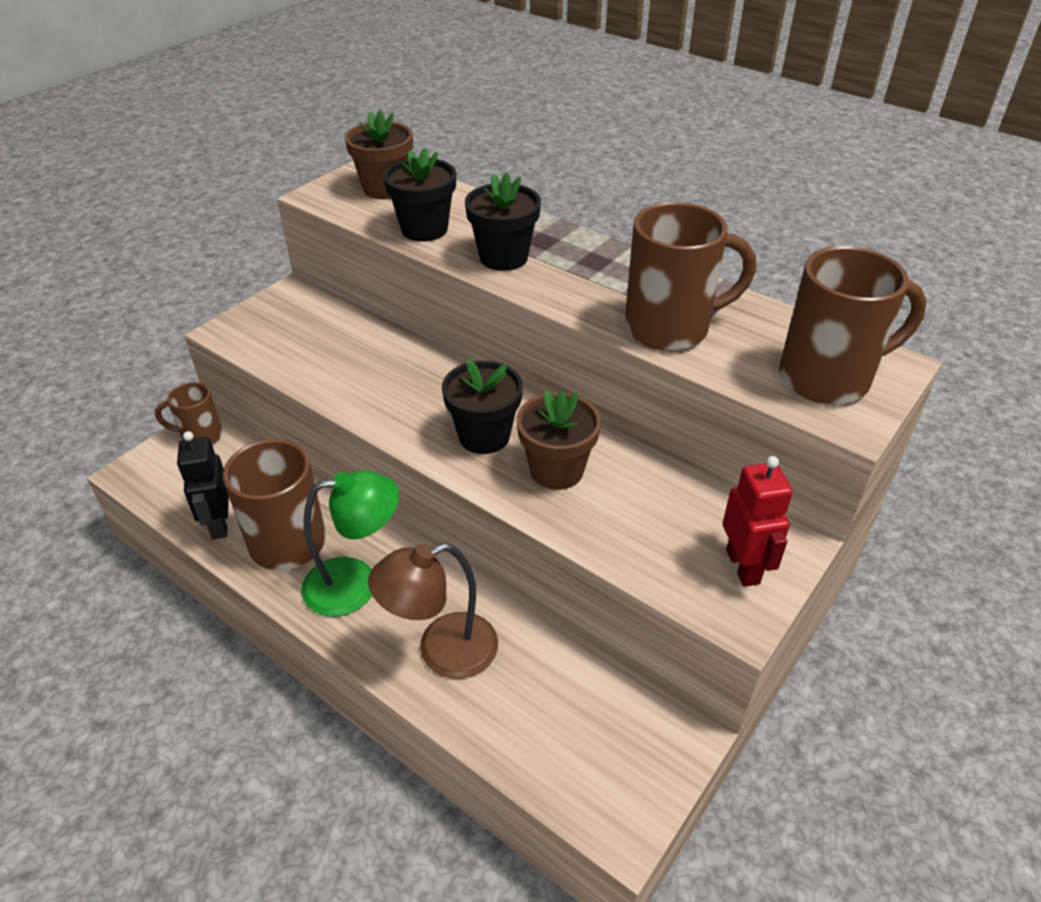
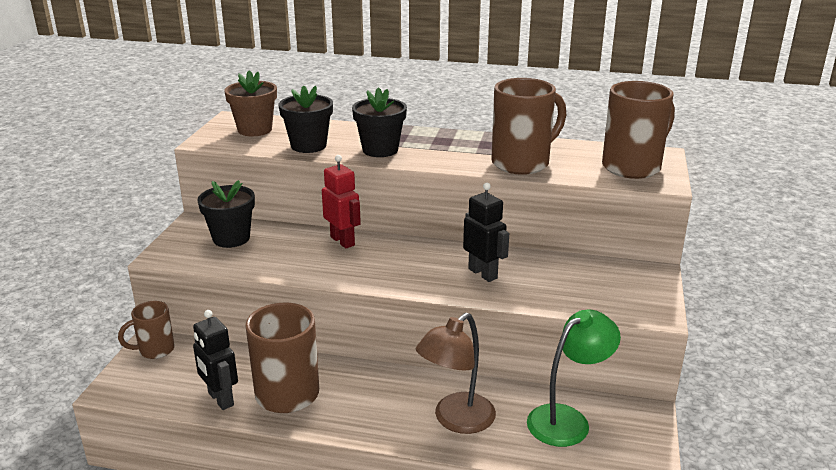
camera: 25 degrees left, 15 degrees down
green lamp [301,470,399,617] -> green lamp moved to [527,310,621,447]
black flower pot [442,358,523,454] -> black flower pot moved to [198,180,255,248]
brown flower pot [517,390,601,490] -> black robot [463,183,509,282]
red robot [723,456,793,587] -> red robot moved to [322,155,361,248]

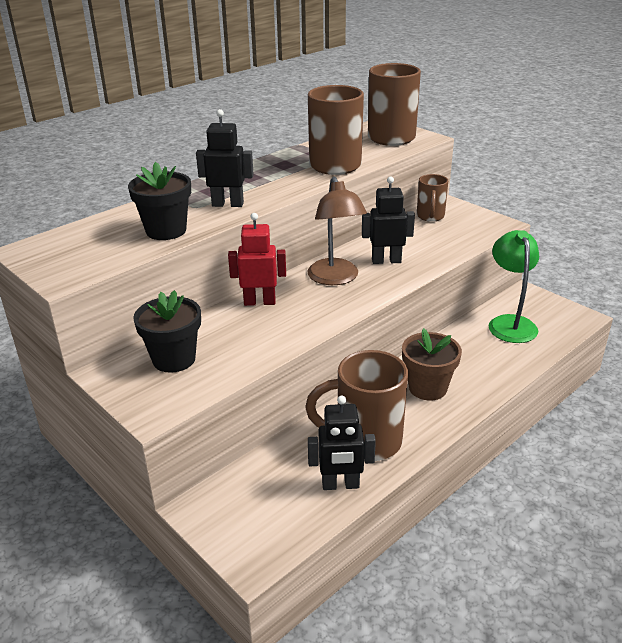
camera: 55 degrees left, 5 degrees up
brown mug [118,301,175,359] -> brown mug moved to [417,174,448,222]
brown flower pot [224,70,277,136] -> brown flower pot moved to [402,328,462,400]
black flower pot [352,87,407,157] -> black robot [196,109,254,207]
brown lamp [416,313,496,434] -> brown lamp moved to [307,177,367,285]

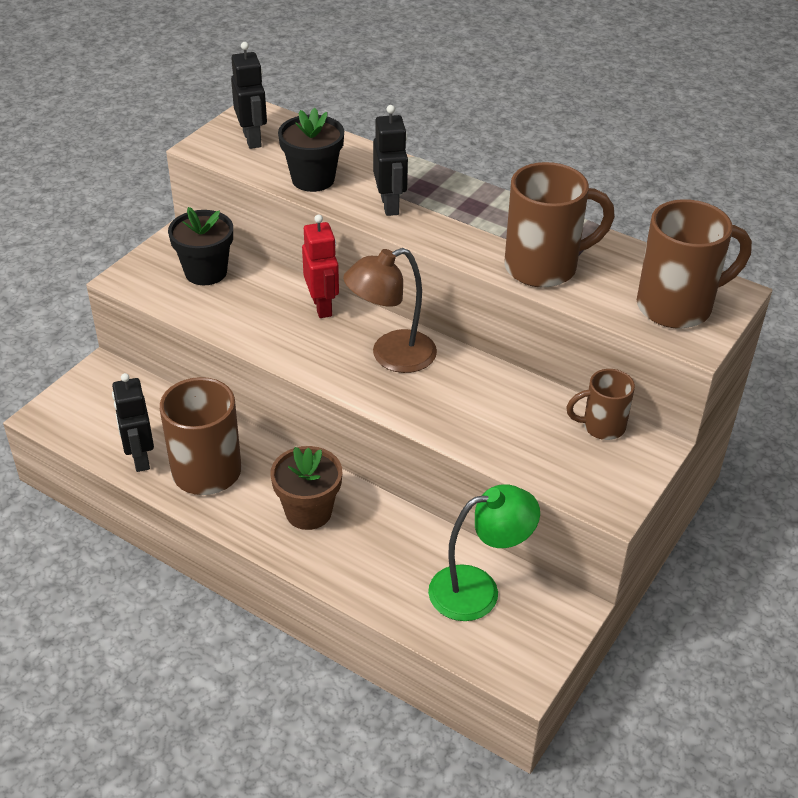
camera: 75 degrees right, 10 degrees up
black robot [362,176,415,264] -> black robot moved to [231,42,267,149]

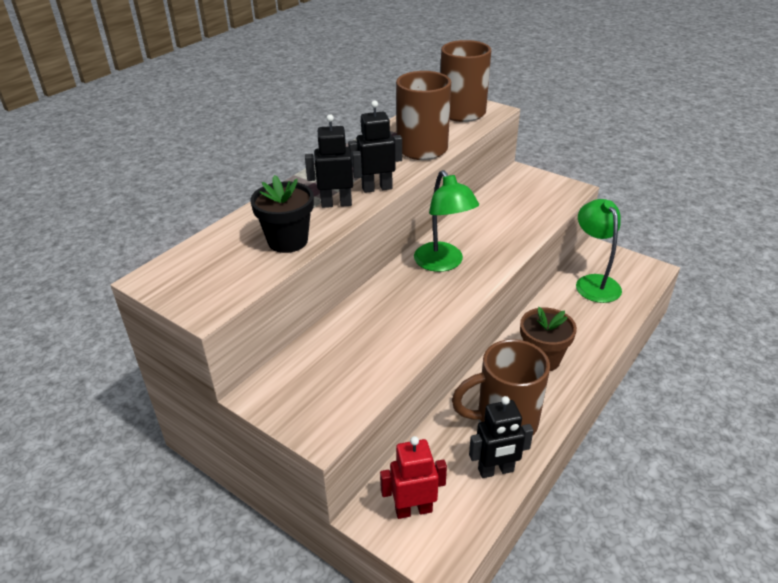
camera: 85 degrees left, 5 degrees down
black flower pot [168,207,233,285] -> none
black robot [231,42,267,149] -> black robot moved to [348,101,402,193]
red robot [302,214,339,318] -> red robot moved to [380,436,447,519]
brown lamp [343,248,437,373] -> green lamp [414,170,479,272]
brown mug [566,369,635,440] -> none

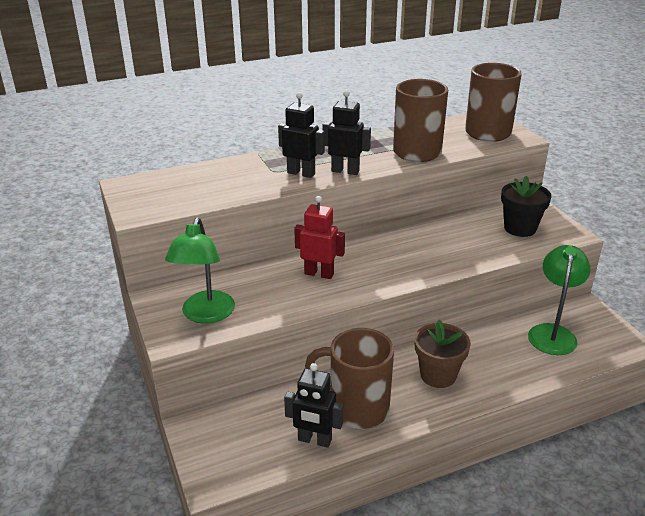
camera: 30 degrees right, 5 degrees down
black flower pot [250,175,314,253] -> black flower pot moved to [501,176,552,237]
red robot [380,436,447,519] -> red robot moved to [294,196,345,279]
green lamp [414,170,479,272] -> green lamp moved to [165,217,235,323]

